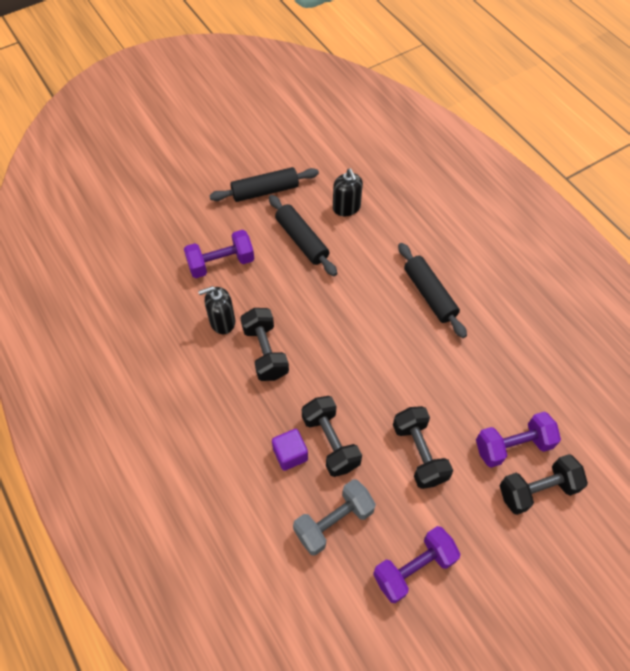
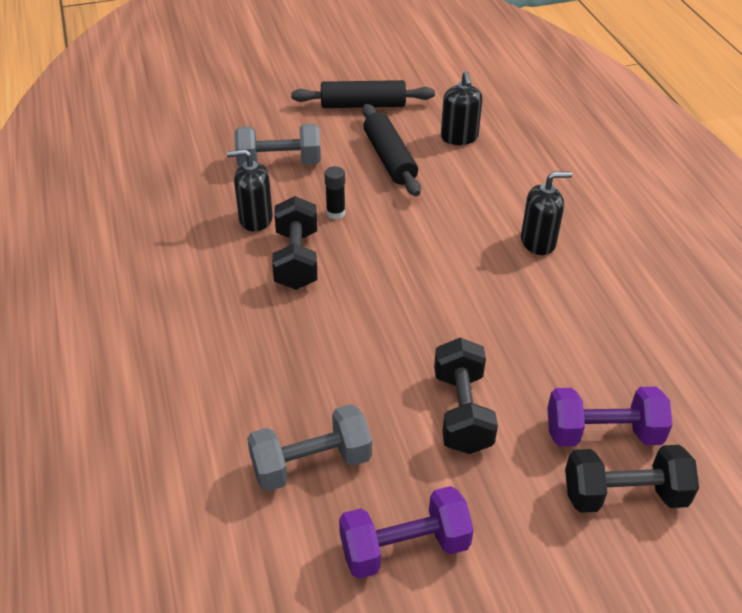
camera: 15 degrees right, 15 degrees down
purple dumbbell [184,230,254,278] -> grey dumbbell [234,124,321,167]
purple cube [272,429,308,471] -> none
black dumbbell [302,396,362,477] -> none
black rolling pin [398,243,467,338] -> black soap dispenser [521,172,572,255]
none -> black glue stick [325,166,345,219]

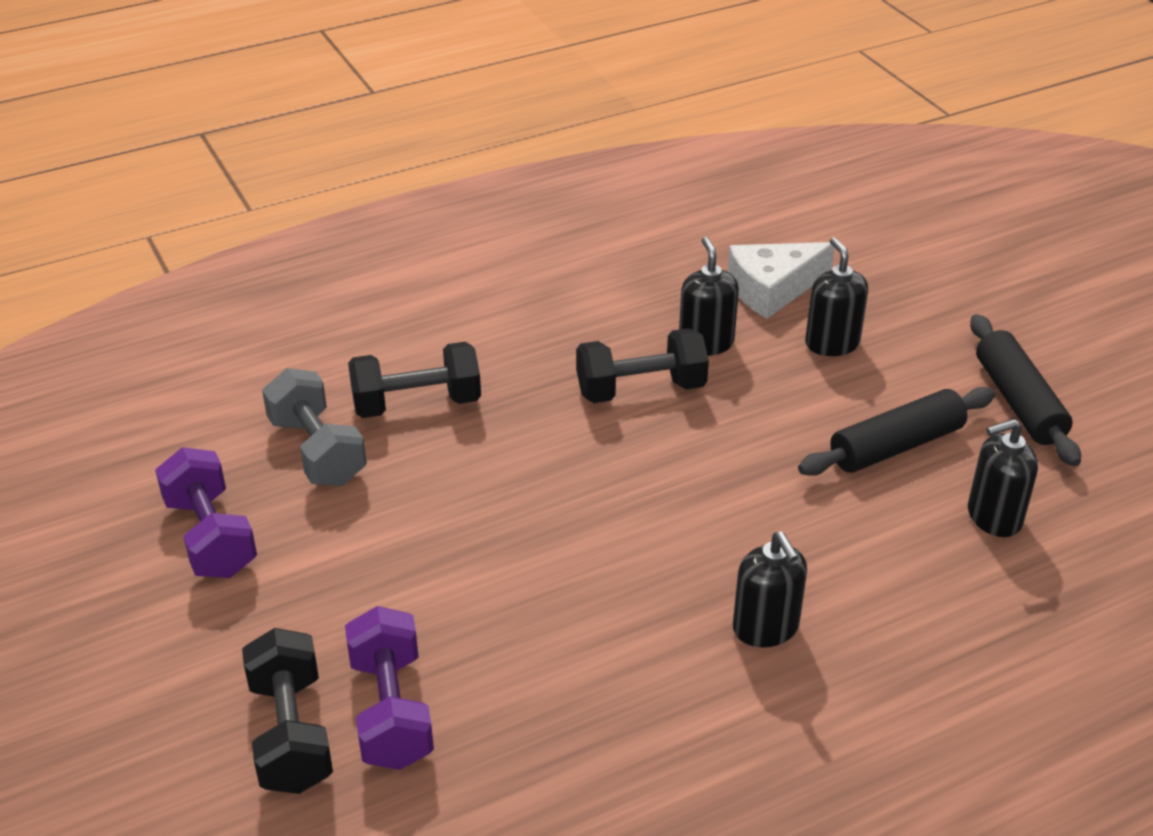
camera: 80 degrees right, 5 degrees down
grey dumbbell [234,124,321,167] -> black soap dispenser [805,237,868,356]
black glue stick [325,166,345,219] -> none
black dumbbell [434,338,498,454] -> black dumbbell moved to [348,342,481,418]
none -> white cheese [728,242,835,319]

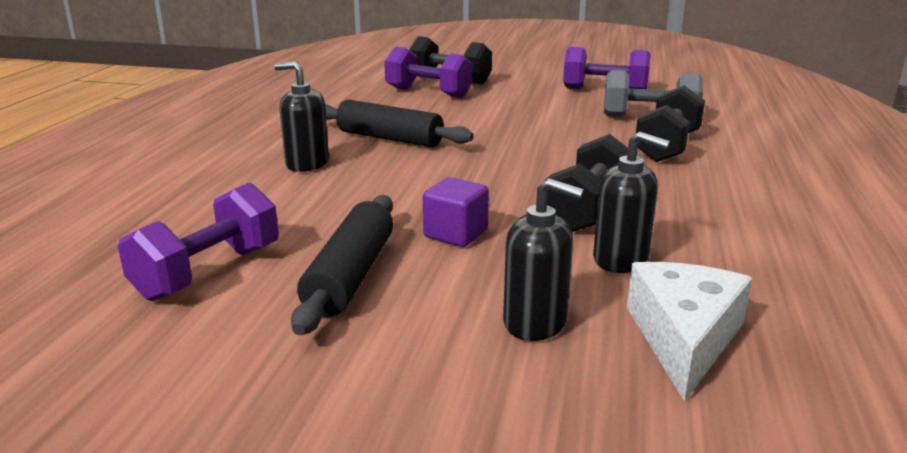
camera: 130 degrees right, 15 degrees down
black soap dispenser [968,419,1038,537] -> purple dumbbell [118,183,279,301]
black rolling pin [970,314,1081,466] -> black rolling pin moved to [325,100,474,147]
none -> purple cube [423,177,489,247]

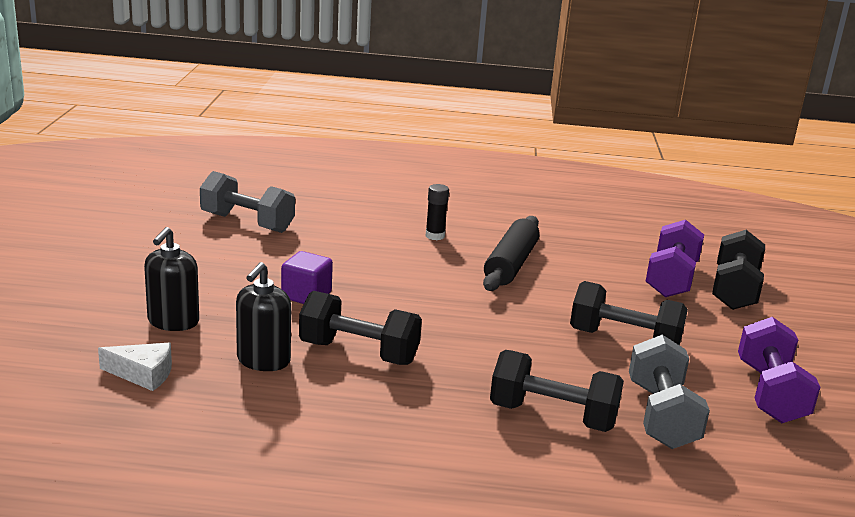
camera: 80 degrees right, 0 degrees up
purple dumbbell [118,183,279,301] -> grey dumbbell [200,171,295,233]
black soap dispenser [274,62,329,172] -> black glue stick [426,184,449,240]
black rolling pin [291,195,393,335] -> none
white cheese [627,262,752,402] -> white cheese [98,342,172,391], size x0.62
none -> black dumbbell [570,281,688,345]

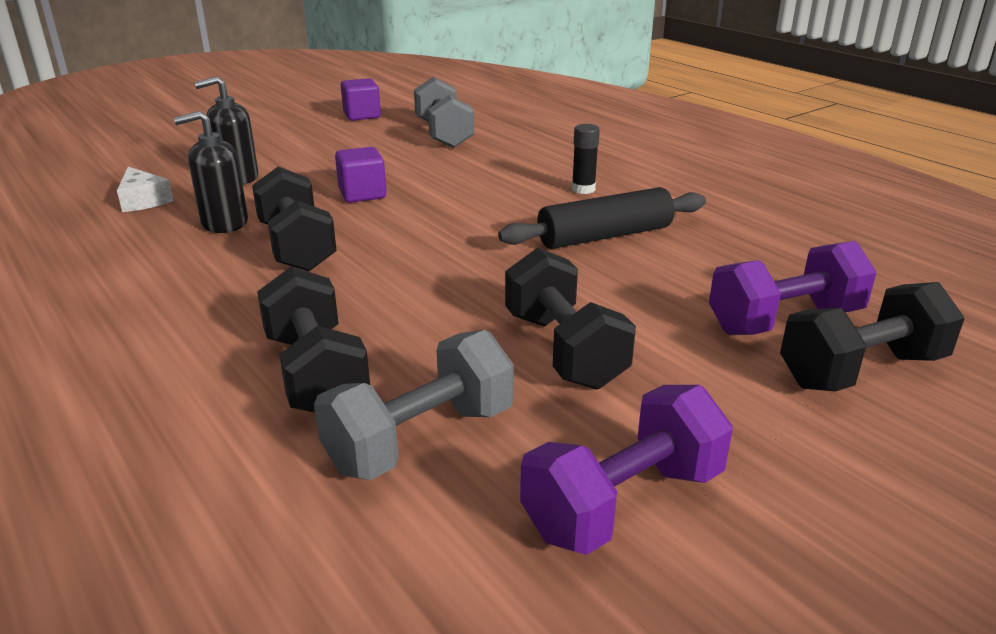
camera: 50 degrees right, 5 degrees up
none -> purple cube [341,78,381,121]

